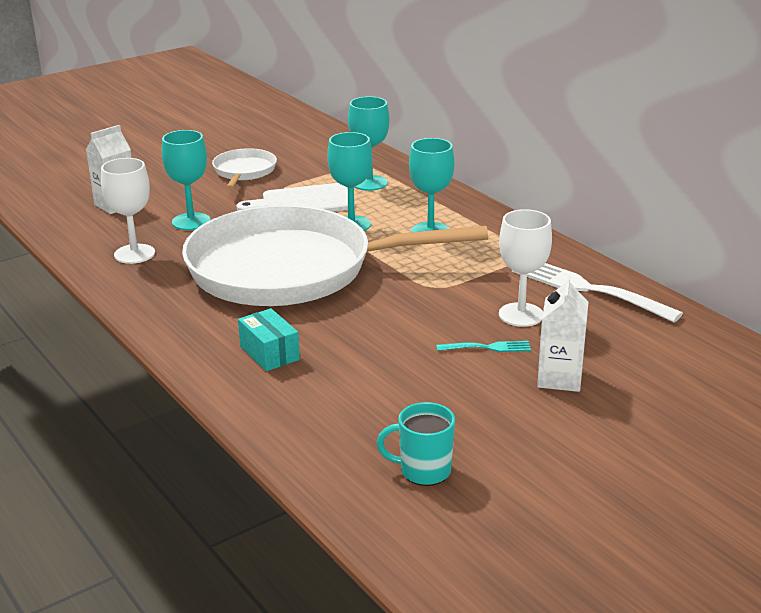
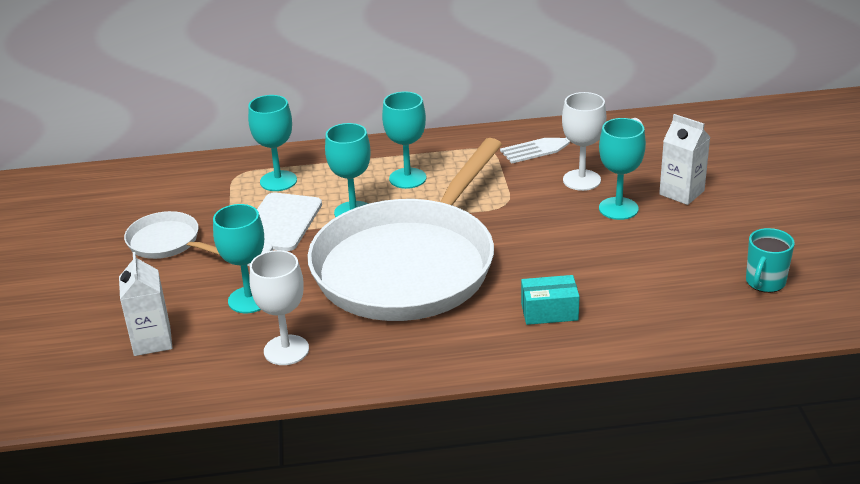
camera: 60 degrees left, 5 degrees up
turquoise fork [436,341,531,352] -> turquoise goblet [599,118,646,220]

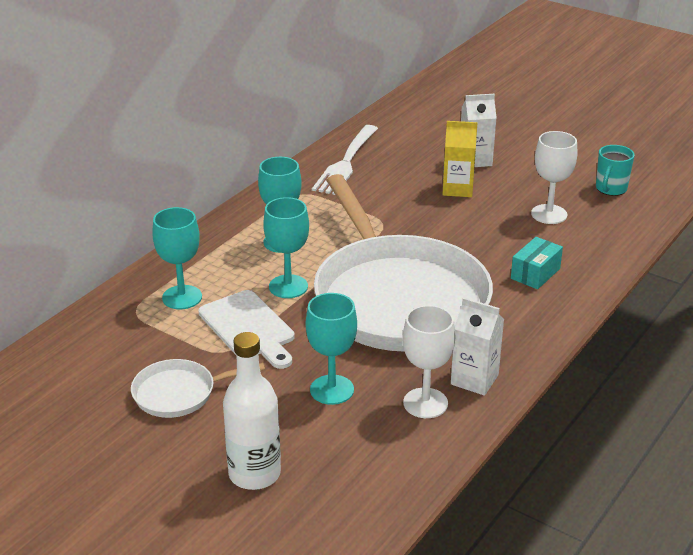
camera: 50 degrees left, 0 degrees up
white carton [119,252,172,356] -> white carton moved to [451,297,504,396]
white goblet [562,92,606,191] -> white goblet moved to [531,131,577,224]
turquoise goblet [599,118,646,220] -> yellow carton [442,121,478,197]
turquoise mug [746,228,795,293] -> turquoise mug turned 45 degrees clockwise [596,145,635,196]
none -> white bottle [223,332,281,490]

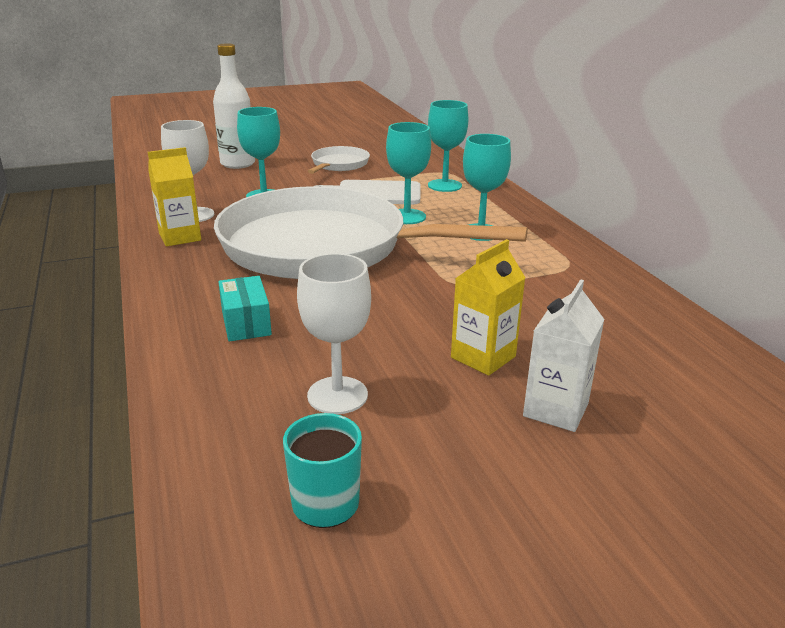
camera: 125 degrees right, 5 degrees down
white fork [312,125,378,195] -> none
white carton [451,297,504,396] -> yellow carton [148,147,201,246]

